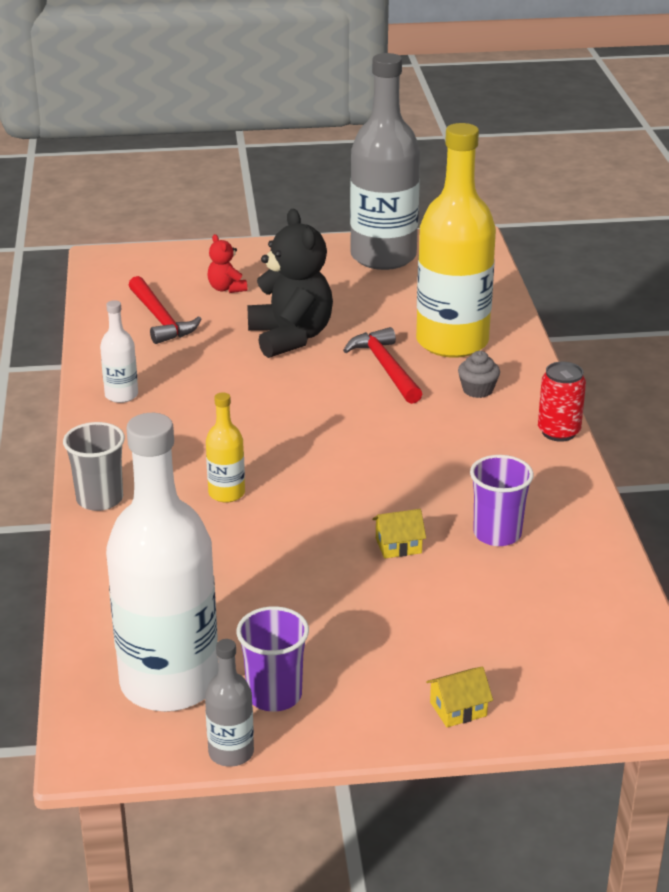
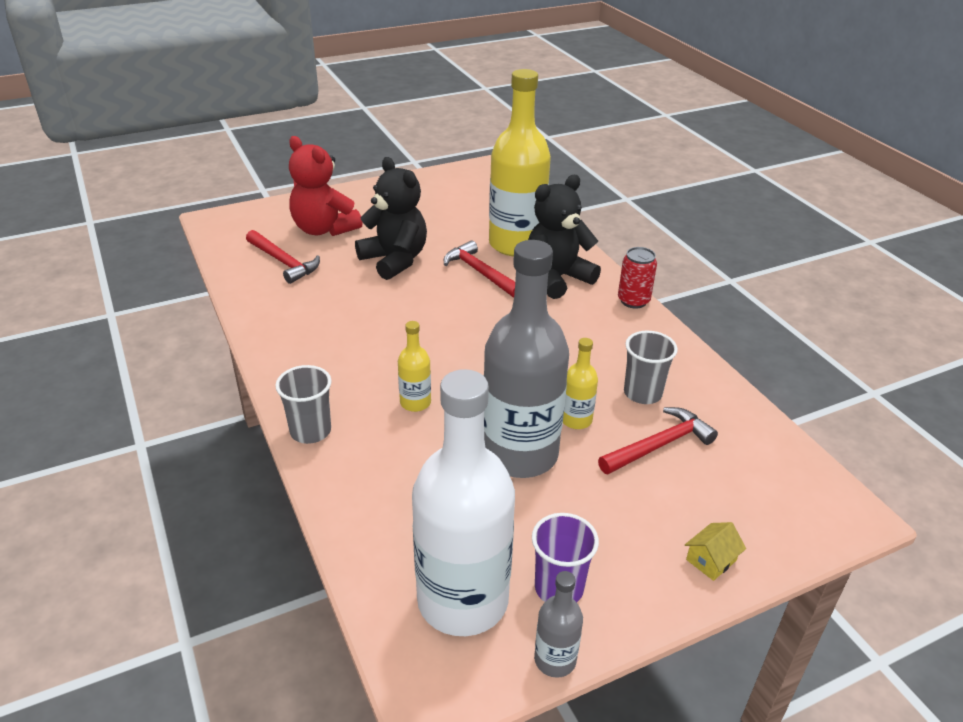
camera: 20 degrees left, 5 degrees up
white bottle [100,300,138,403] -> none
red teddy bear [208,234,247,293] -> red teddy bear [289,136,362,236], size x2.14
grey bottle [350,53,420,270] -> grey bottle moved to [484,240,569,478]
yellow house [372,509,426,559] -> yellow bottle [563,338,598,429]
grey cupcake [458,351,500,398] -> black teddy bear [528,175,601,299]
purple cup [470,455,534,546] -> grey cup [624,331,678,404]
none -> red hammer [598,407,718,474]

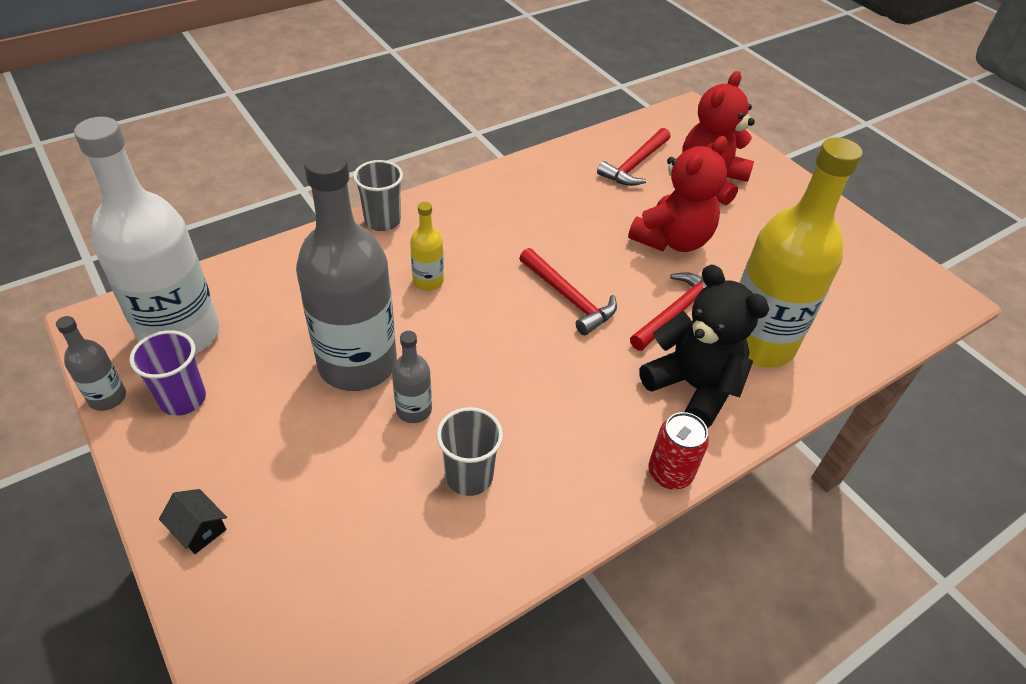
camera: 80 degrees right, 10 degrees up
black teddy bear [355,157,427,280] -> red teddy bear [628,136,728,252]
yellow bottle [563,338,598,429] -> grey bottle [392,331,432,423]
red hammer [598,407,718,474] -> red hammer moved to [519,248,617,335]
yellow house [685,522,746,581] -> black house [159,489,227,554]

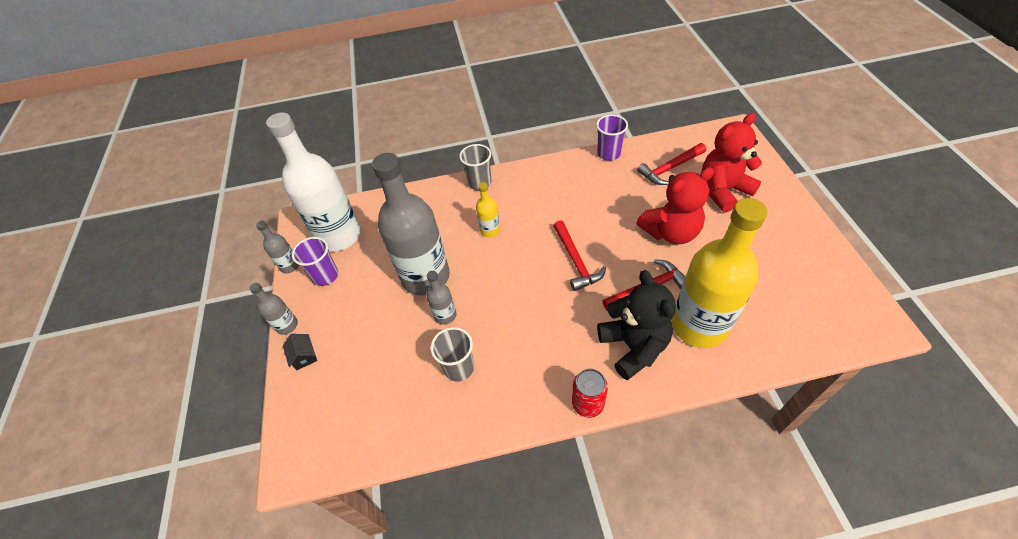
camera: 30 degrees right, 5 degrees up
none -> grey bottle [249,283,298,335]
none -> purple cup [596,115,628,161]

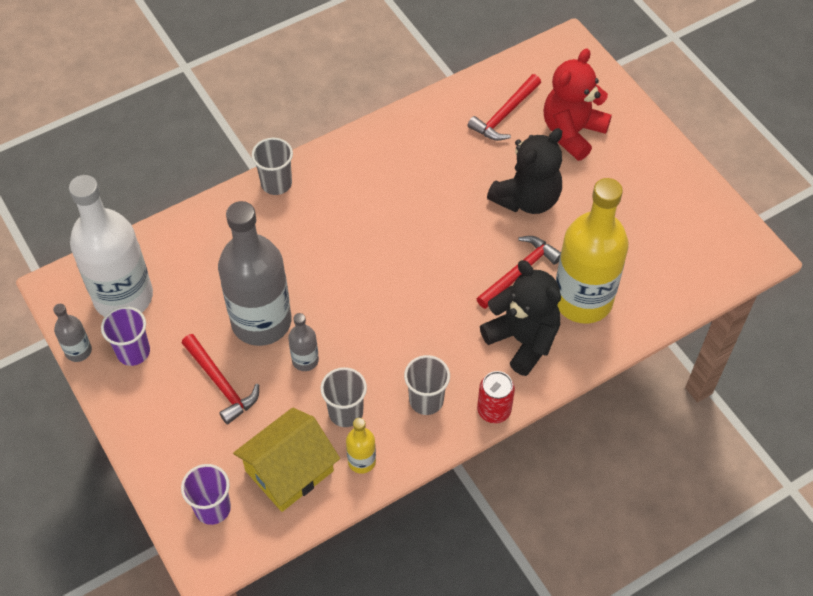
camera: 25 degrees left, 5 degrees up
grey bottle [249,283,298,335] -> none
black house [283,334,317,370] -> none
yellow bottle [476,182,500,237] -> yellow bottle moved to [346,418,376,474]
red hammer [553,220,606,291] -> red hammer moved to [182,334,259,425]
purple cup [596,115,628,161] -> purple cup moved to [181,464,231,525]
red teddy bear [636,167,714,244] -> black teddy bear [487,128,562,214]
none -> yellow house [233,408,340,512]
none -> grey cup [404,355,450,415]

